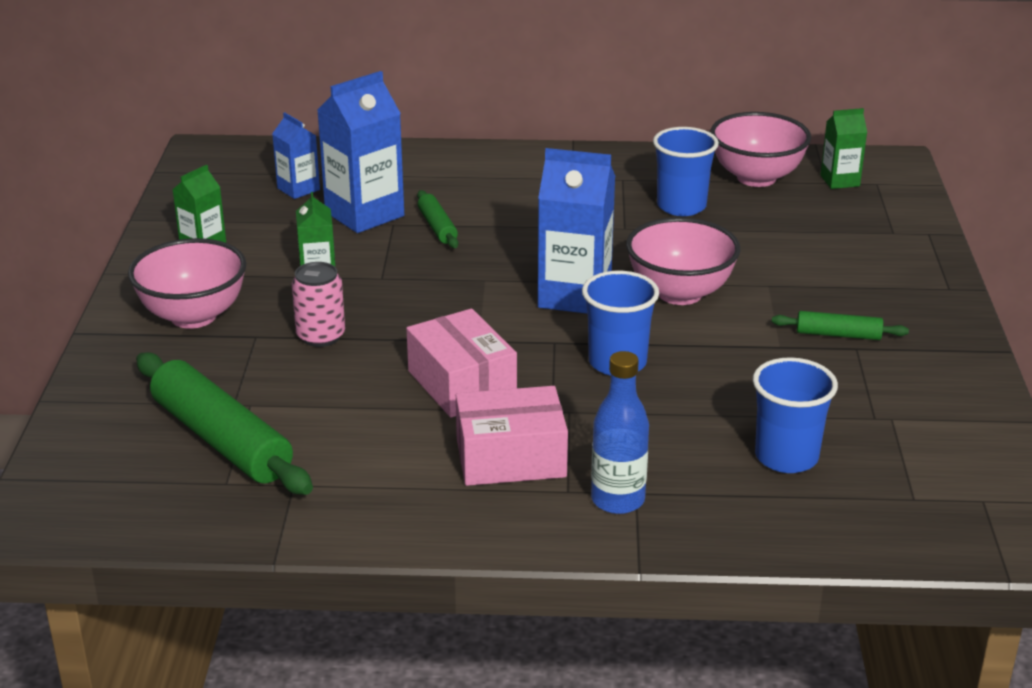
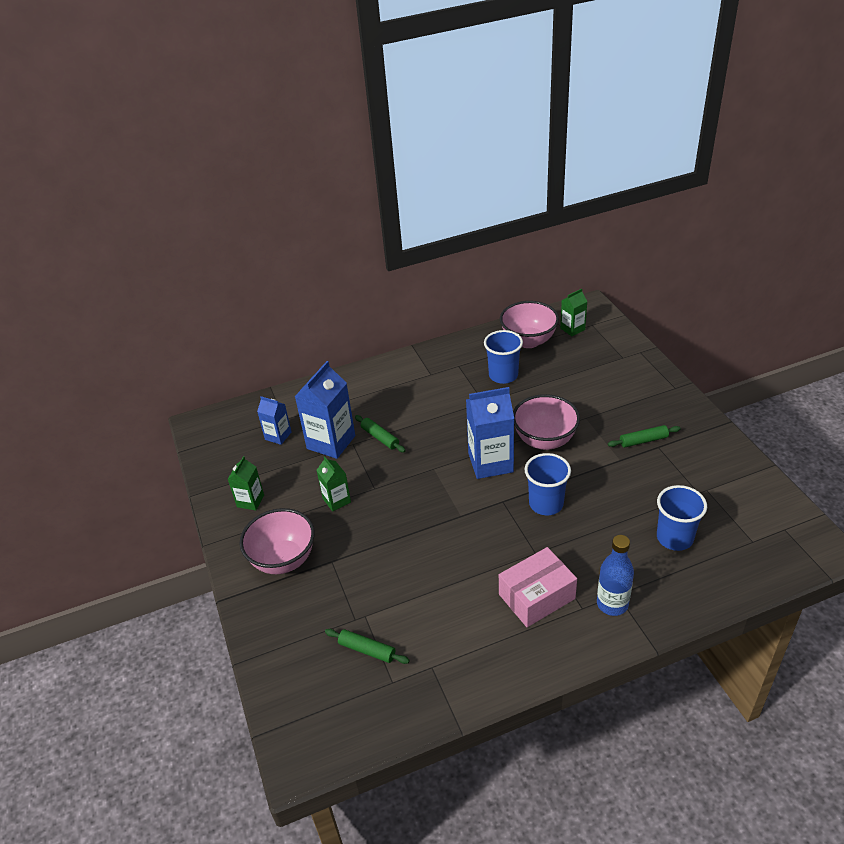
camera: 20 degrees left, 10 degrees up
green rolling pin [136,352,313,495] -> green rolling pin [325,629,410,664], size x0.49
pink can [292,262,345,347] -> none
pink box [406,309,517,418] -> none

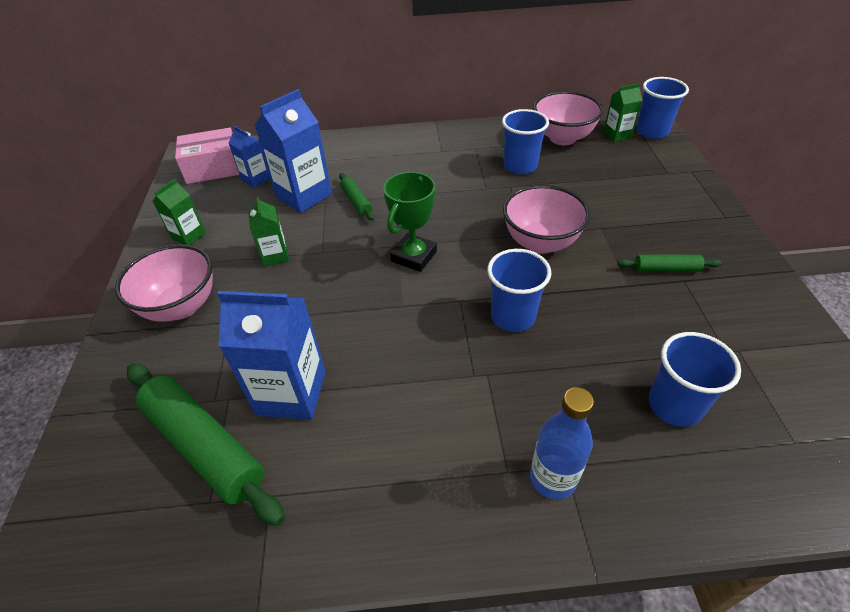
camera: 15 degrees right, 5 degrees up
green rolling pin [325,629,410,664] -> green rolling pin [127,363,285,526], size x2.03
blue carton [466,387,514,479] -> blue carton moved to [217,291,326,420]
pink box [499,547,577,627] -> pink box moved to [175,128,239,184]
none -> green trophy [383,172,437,272]
none -> blue cup [636,77,689,139]

